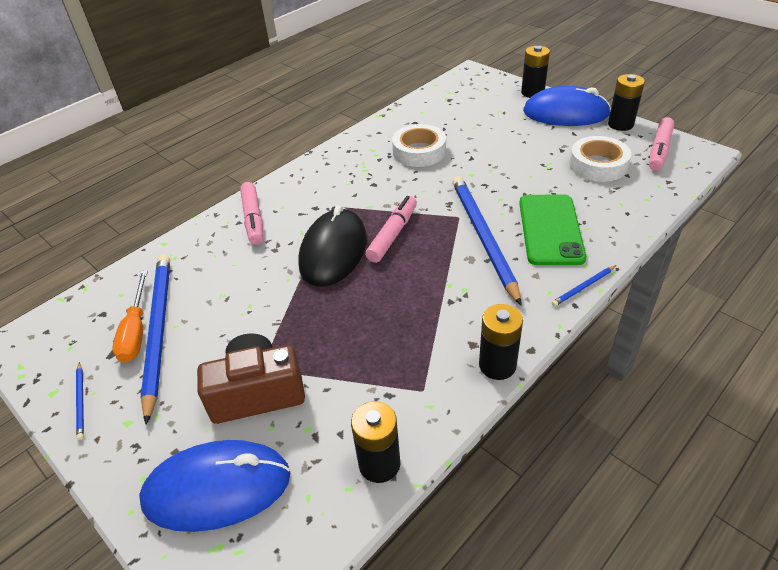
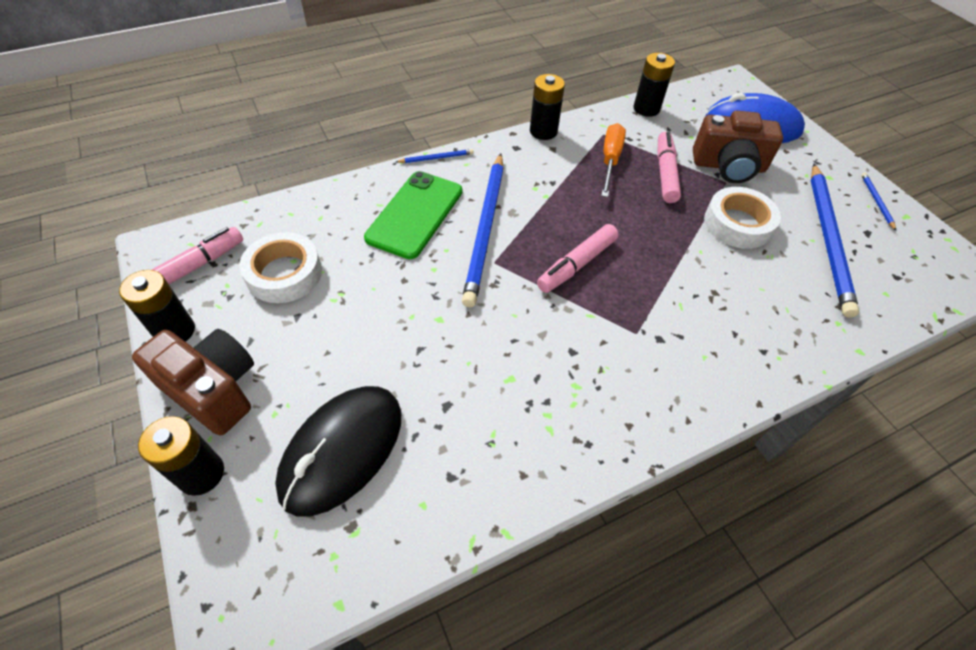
camera: 165 degrees left, 10 degrees up
orange screwdriver [112,270,148,363] -> orange screwdriver moved to [601,123,626,197]
pink marker [240,182,263,245] -> pink marker moved to [657,131,681,203]
black mouse [298,205,367,287] -> black mouse moved to [275,386,401,516]
white tape [392,124,446,167] -> white tape moved to [704,187,781,249]
blue mouse [523,86,611,126] -> brown camera [132,329,254,436]

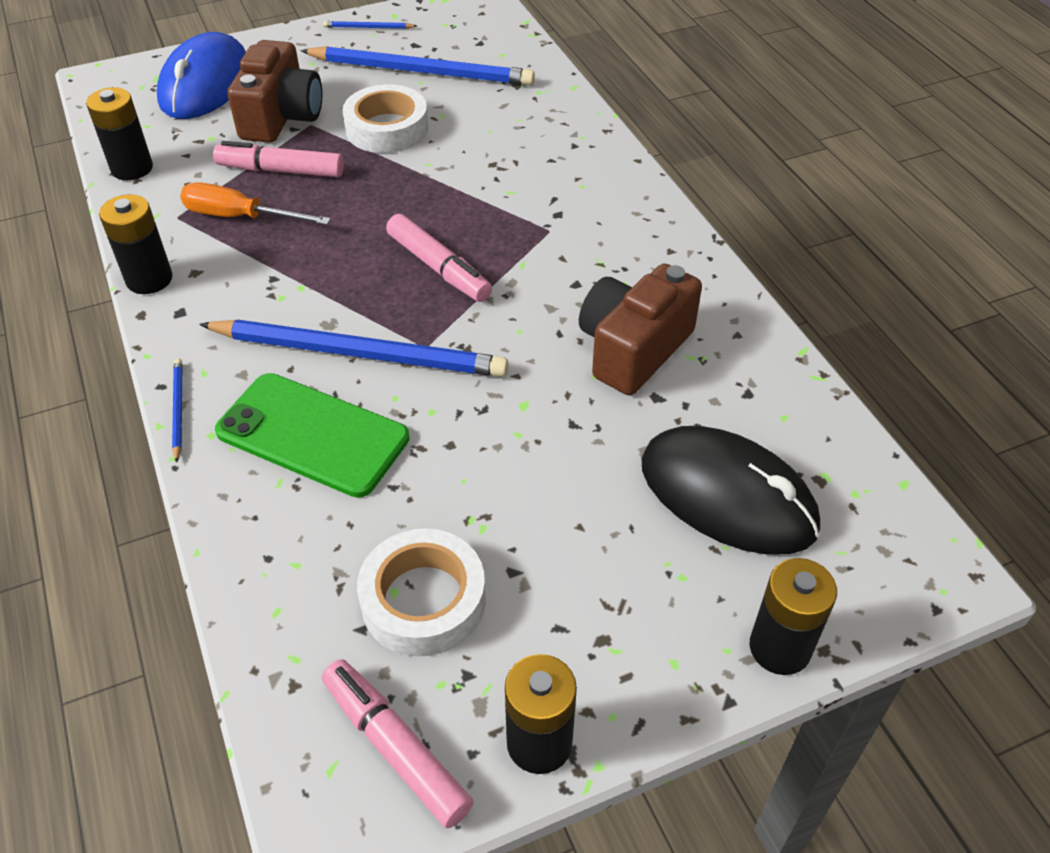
camera: 85 degrees left, 5 degrees down
brown camera [132,329,254,436] -> brown camera moved to [579,263,702,395]

